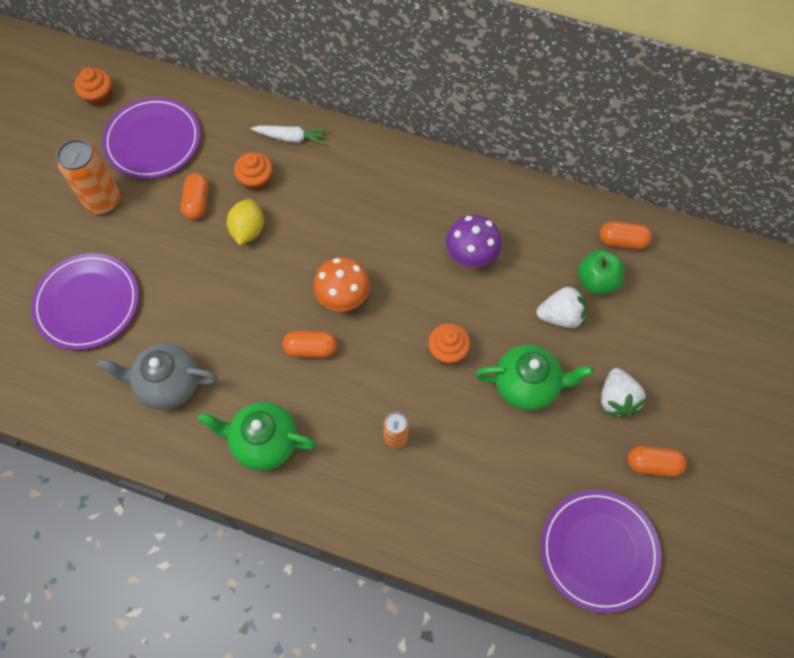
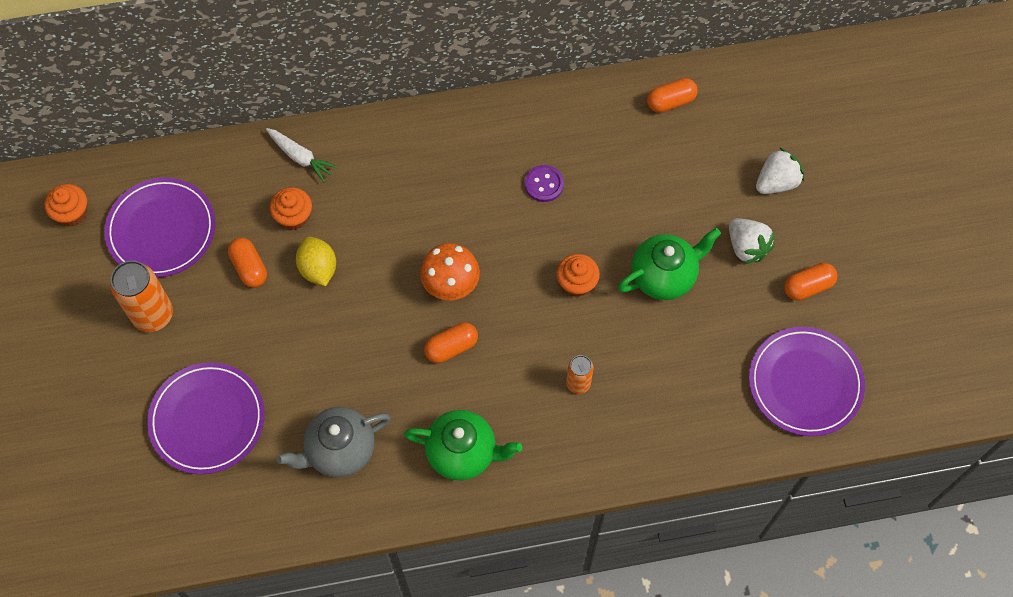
camera: 30 degrees left, 0 degrees up
green teapot [198,402,316,471] -> green teapot turned 150 degrees counterclockwise [404,410,522,480]
white carrot [251,125,328,145] -> white carrot turned 60 degrees clockwise [266,128,338,183]
purple mushroom [446,215,502,268] -> purple button [525,165,564,202]
white strawberry [536,285,587,328] -> white strawberry moved to [756,147,804,194]
green apple [577,250,624,294] -> none

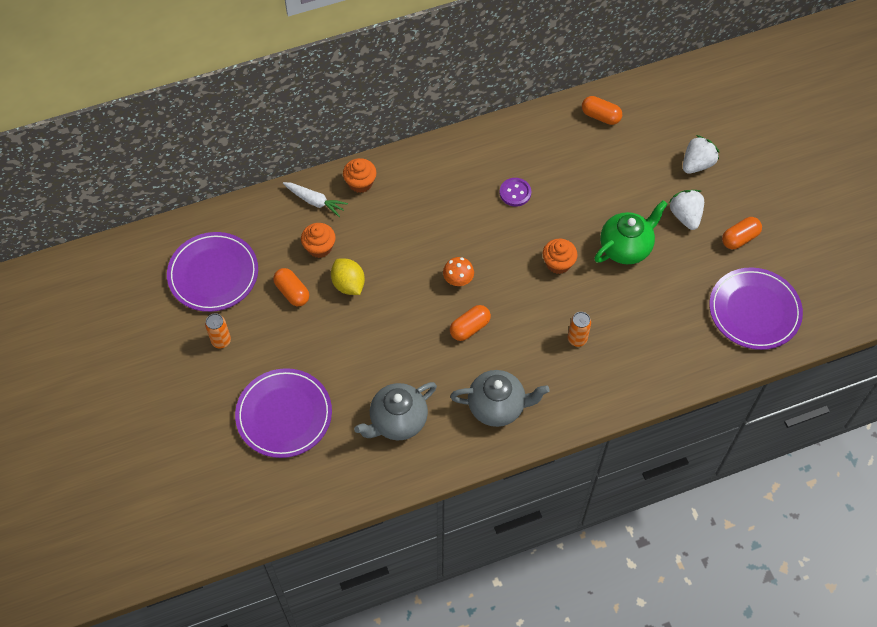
camera: 10 degrees left, 5 degrees down
orange cupcake [44,184,87,226] -> orange cupcake moved to [343,158,377,193]
orange can [110,261,173,332] -> orange can [205,313,231,348], size x0.57
green teapot [404,410,522,480] -> grey teapot [450,370,550,427]
orange mushroom [420,243,480,301] -> orange mushroom [443,257,474,286], size x0.65
orange capsule [647,78,698,113] -> orange capsule turned 60 degrees clockwise [582,96,622,125]
white strawberry [729,218,775,265] -> white strawberry turned 150 degrees counterclockwise [669,190,704,230]

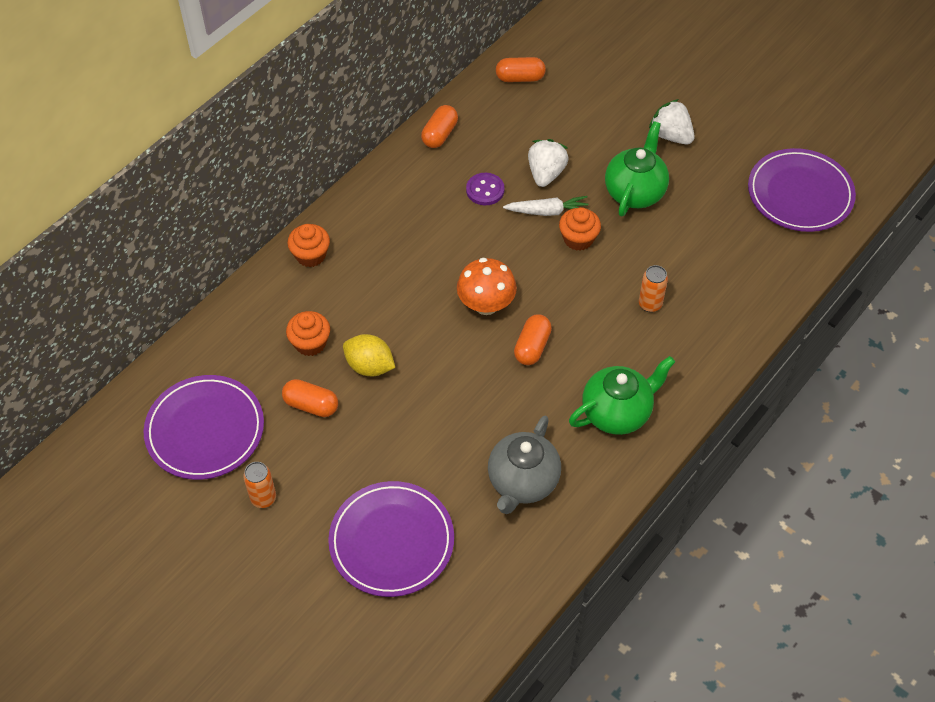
camera: 30 degrees left, 5 degrees down
white carrot [283,182,348,217] -> white carrot moved to [503,196,588,216]
orange mushroom [443,257,474,286] -> orange mushroom [457,258,517,315], size x1.54
grey teapot [450,370,550,427] -> green teapot [569,356,675,435]
white strawberry [683,135,720,174] -> white strawberry moved to [528,139,569,187]
orange capsule [722,217,762,249] -> orange capsule moved to [421,105,458,148]

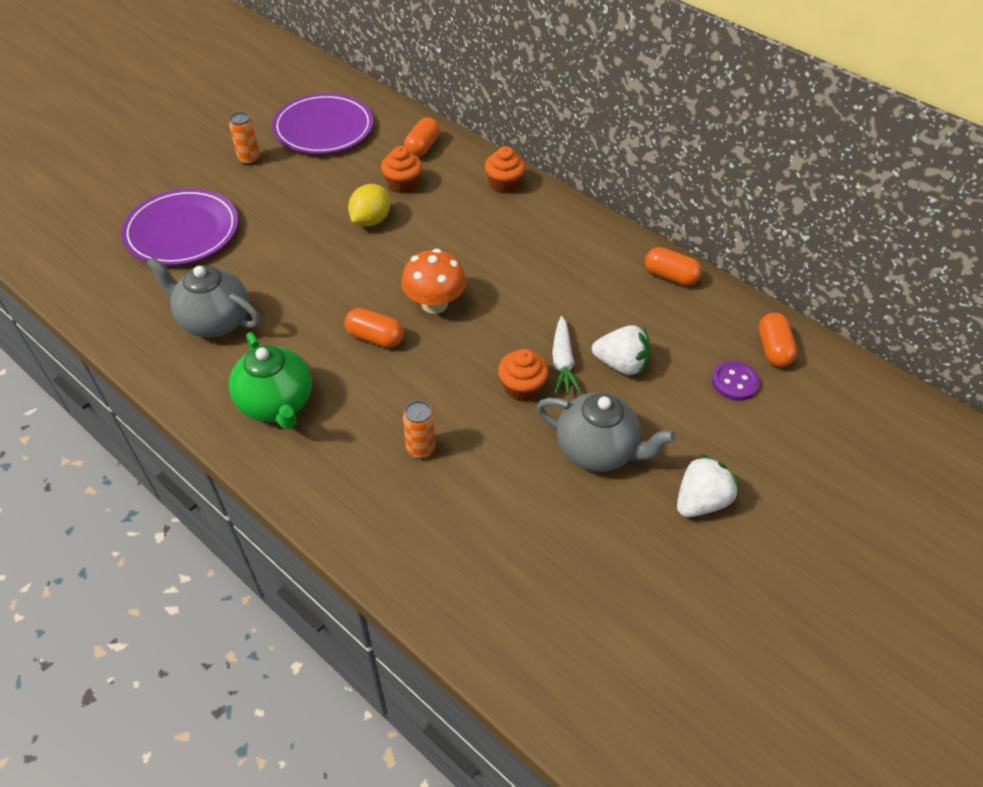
camera: 90 degrees right, 5 degrees down
orange capsule [282,379,338,417] -> orange capsule moved to [404,117,440,157]
purple button [466,173,505,205] -> purple button moved to [712,361,760,401]
green teapot [605,121,669,217] -> grey teapot [537,392,676,472]
purple plate [748,148,856,232] -> none

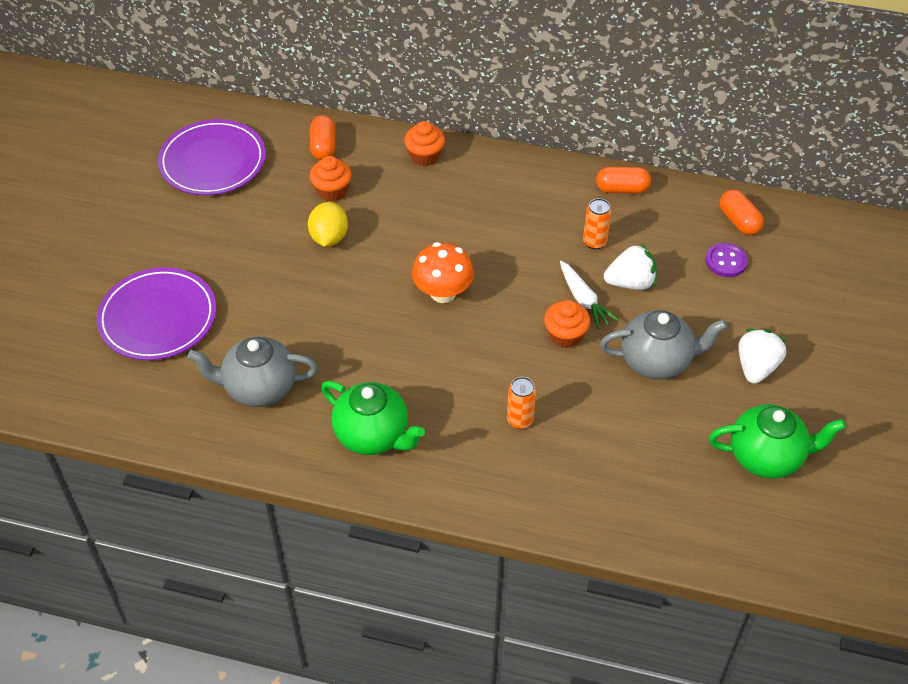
camera: 25 degrees left, 0 degrees up
orange can [229,112,260,165] -> orange can moved to [583,198,611,249]
orange capsule [344,308,404,348] -> none
none -> green teapot [709,404,846,479]

